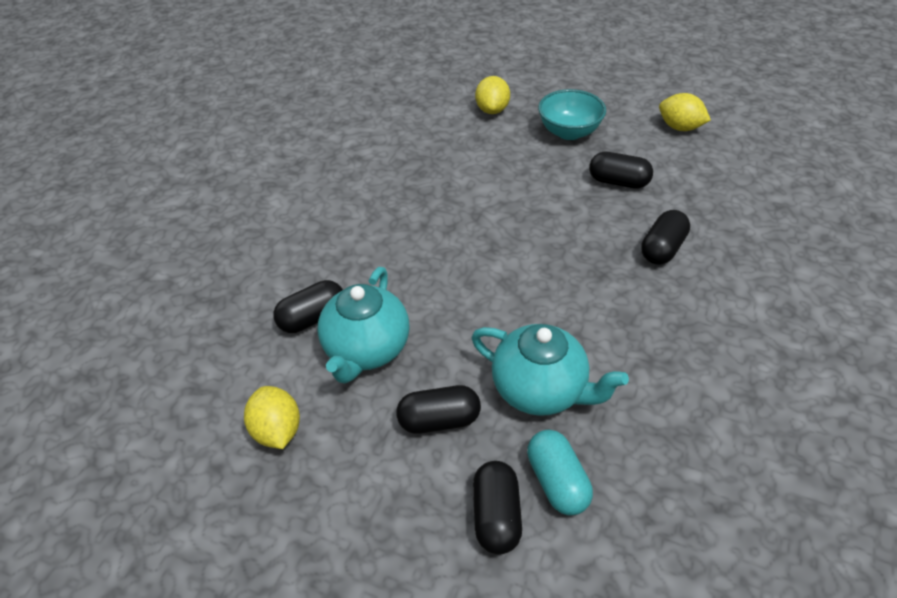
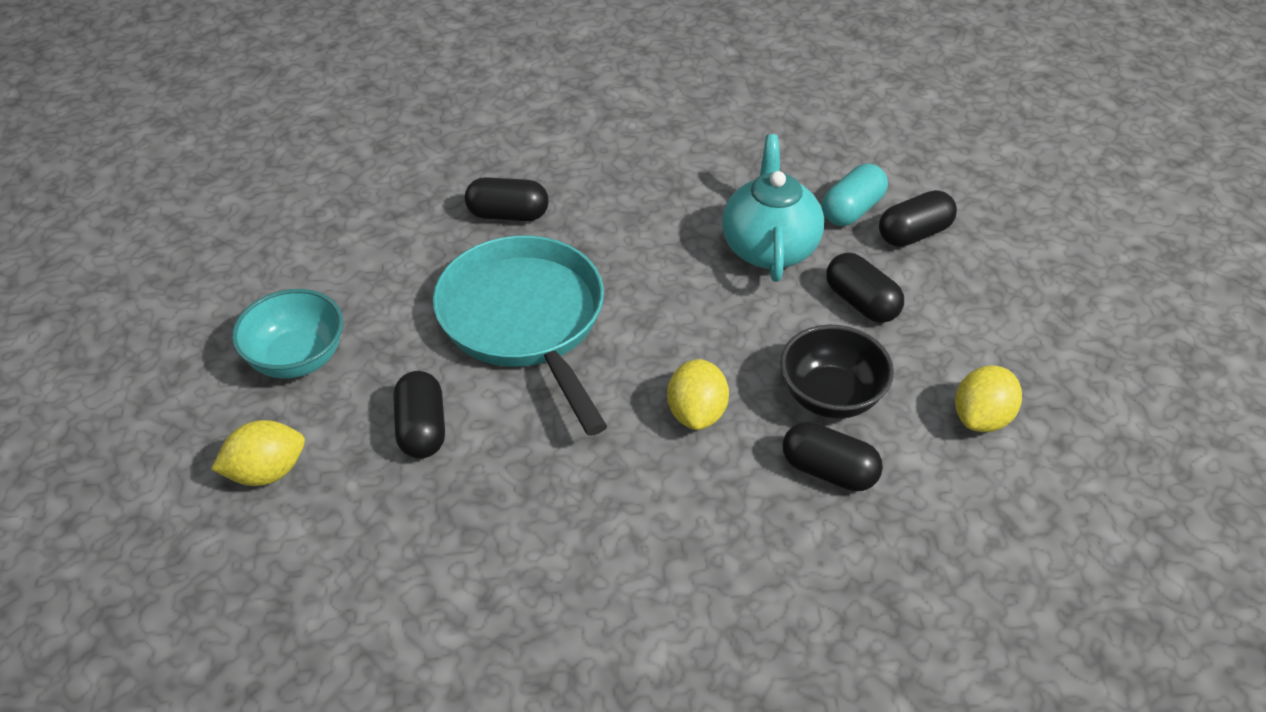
camera: 120 degrees left, 0 degrees up
turquoise teapot [317,267,410,384] -> black bowl [780,325,894,419]
black capsule [589,152,653,189] -> black capsule moved to [394,371,445,459]
yellow lemon [659,93,711,131] -> yellow lemon moved to [667,359,729,430]
none -> turquoise pan [433,236,607,436]

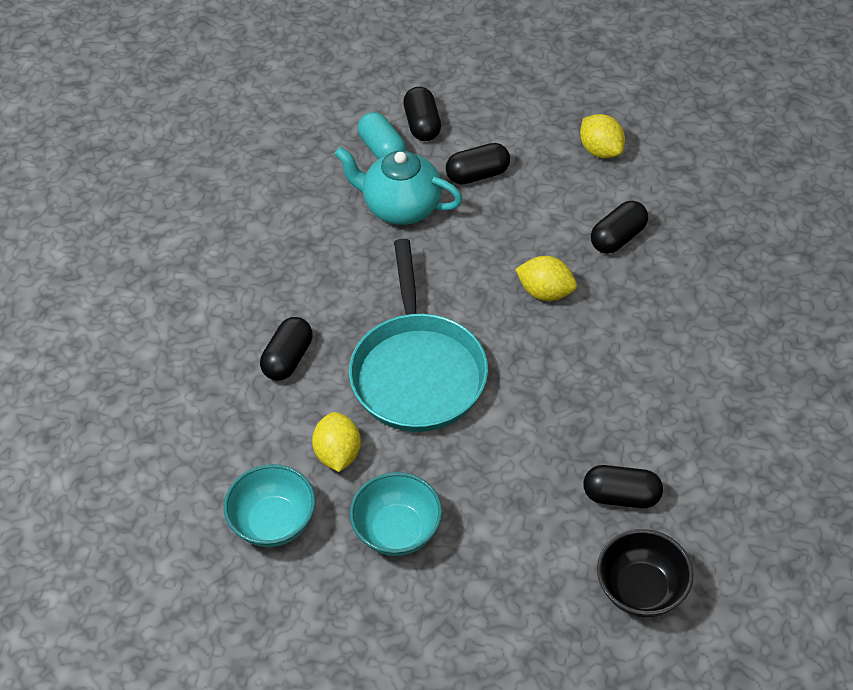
camera: 70 degrees left, 5 degrees up
yellow lemon [211,420,305,486] -> yellow lemon moved to [312,412,361,472]
black capsule [394,371,445,459] -> black capsule moved to [583,465,663,508]
turquoise pan [433,236,607,436] -> turquoise pan turned 90 degrees counterclockwise [349,239,488,432]
black bowl [780,325,894,419] -> black bowl moved to [597,529,694,617]
none -> turquoise bowl [224,464,316,547]

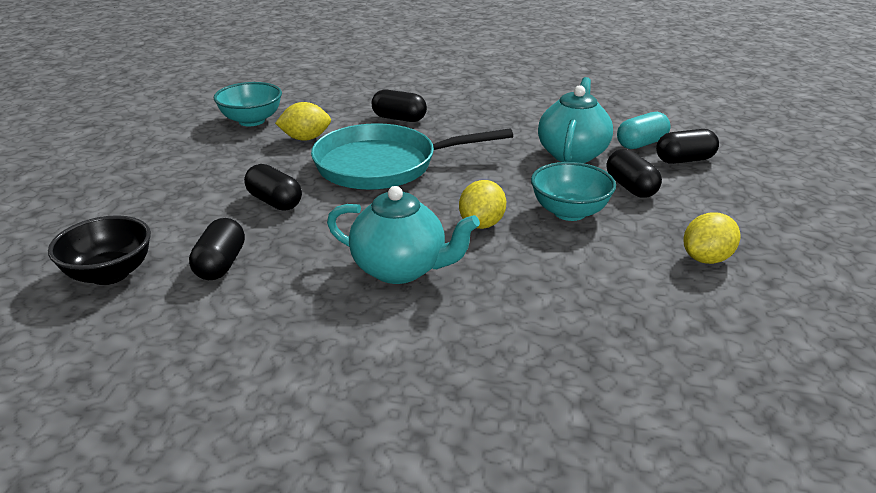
camera: 85 degrees right, 20 degrees down
turquoise bowl [350,472,442,556] -> turquoise bowl moved to [531,162,616,221]
black capsule [591,201,648,254] -> black capsule moved to [244,164,302,211]
none -> turquoise teapot [327,186,480,284]

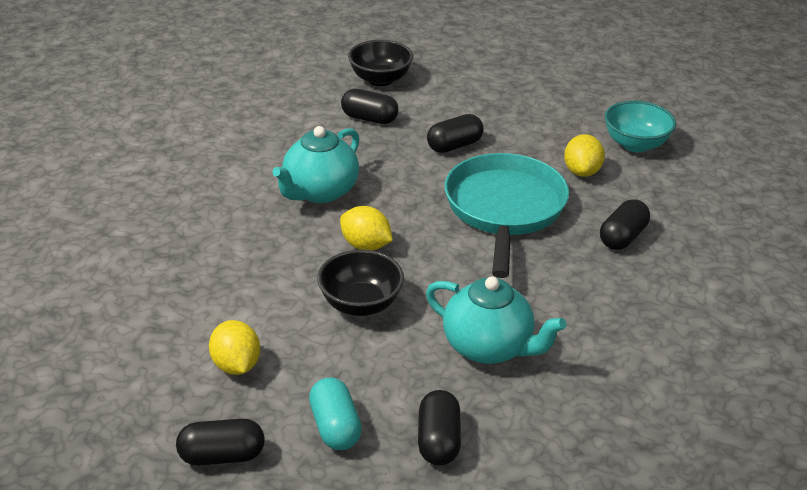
camera: 105 degrees right, 5 degrees up
turquoise bowl [531,162,616,221] -> black bowl [317,250,404,316]
black capsule [607,149,662,198] -> black capsule moved to [176,419,265,465]
turquoise capsule [617,112,671,149] -> turquoise capsule moved to [309,377,362,450]

